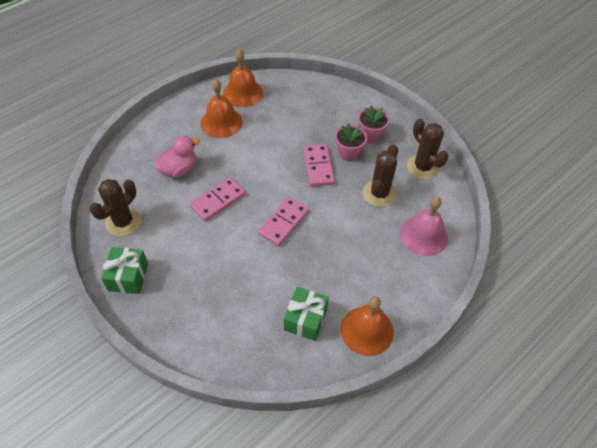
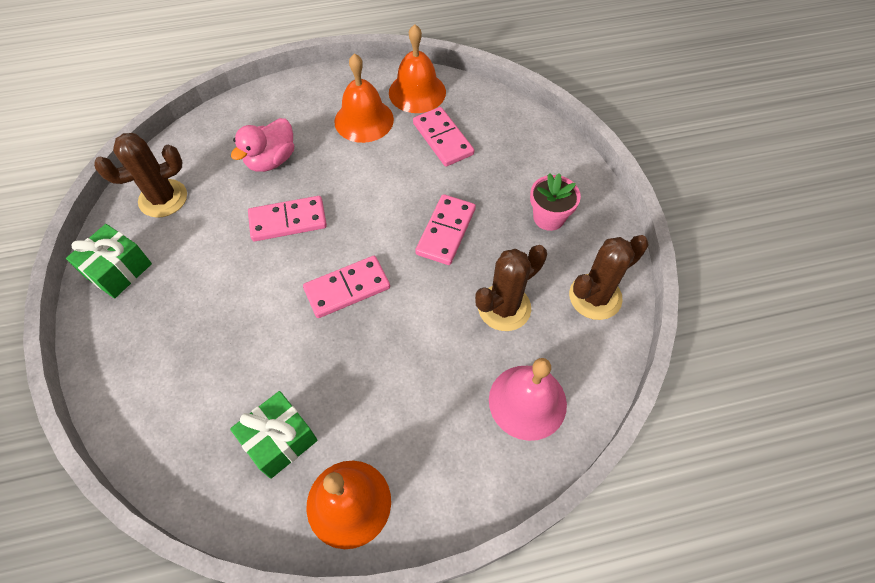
camera: 30 degrees right, 5 degrees up
pink duck [154,135,200,178] -> pink duck turned 135 degrees clockwise [231,118,294,172]
pink flower pot [335,123,367,161] -> none
brown cactus [407,119,448,180] -> brown cactus turned 60 degrees clockwise [569,235,649,320]
none -> pink domino [413,107,474,167]

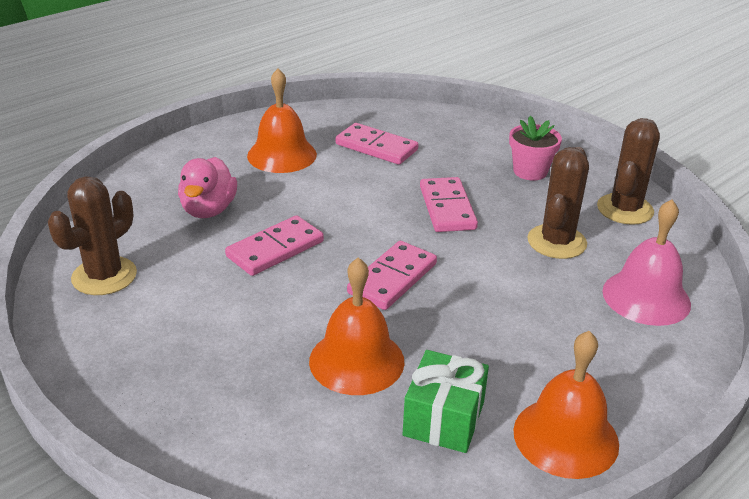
camera: 30 degrees left, 25 degrees down
green gift [66,224,152,299] -> none
orange bell [389,24,446,113] -> orange bell moved to [309,257,405,395]

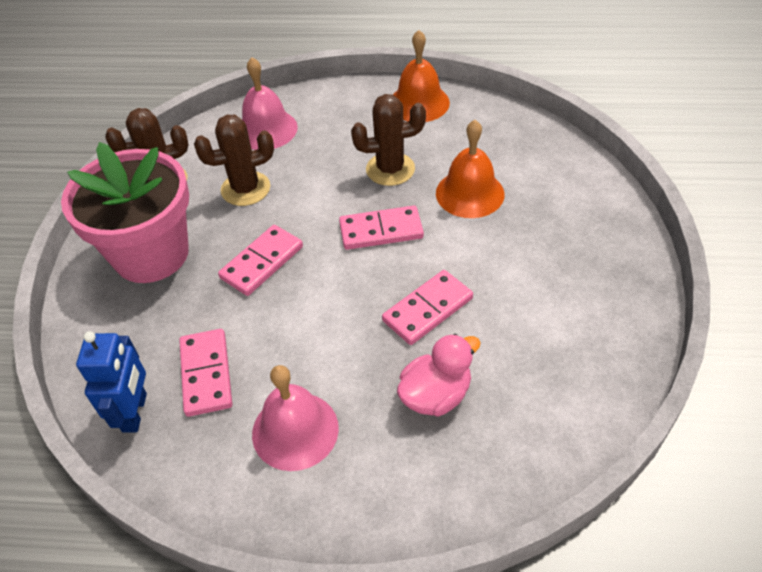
camera: 130 degrees left, 15 degrees up
brown cactus [48,176,137,295] -> brown cactus moved to [351,94,426,186]
pink domino [225,215,324,276] -> pink domino turned 45 degrees counterclockwise [382,270,473,345]
orange bell [247,68,317,173] -> pink bell [252,365,339,471]
green gift [403,350,489,453] -> none
pink flower pot [509,116,562,180] -> pink flower pot [61,142,189,283], size x2.18
none -> blue robot [76,331,147,433]

